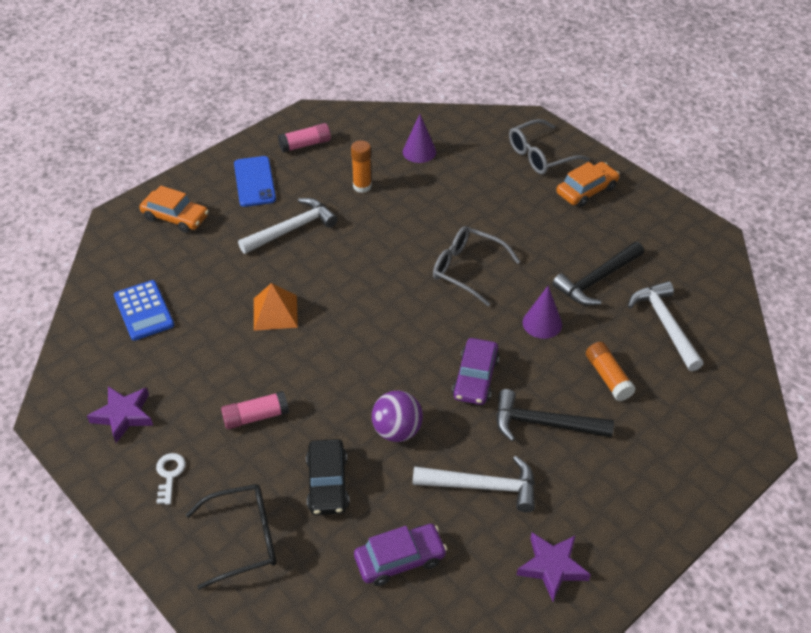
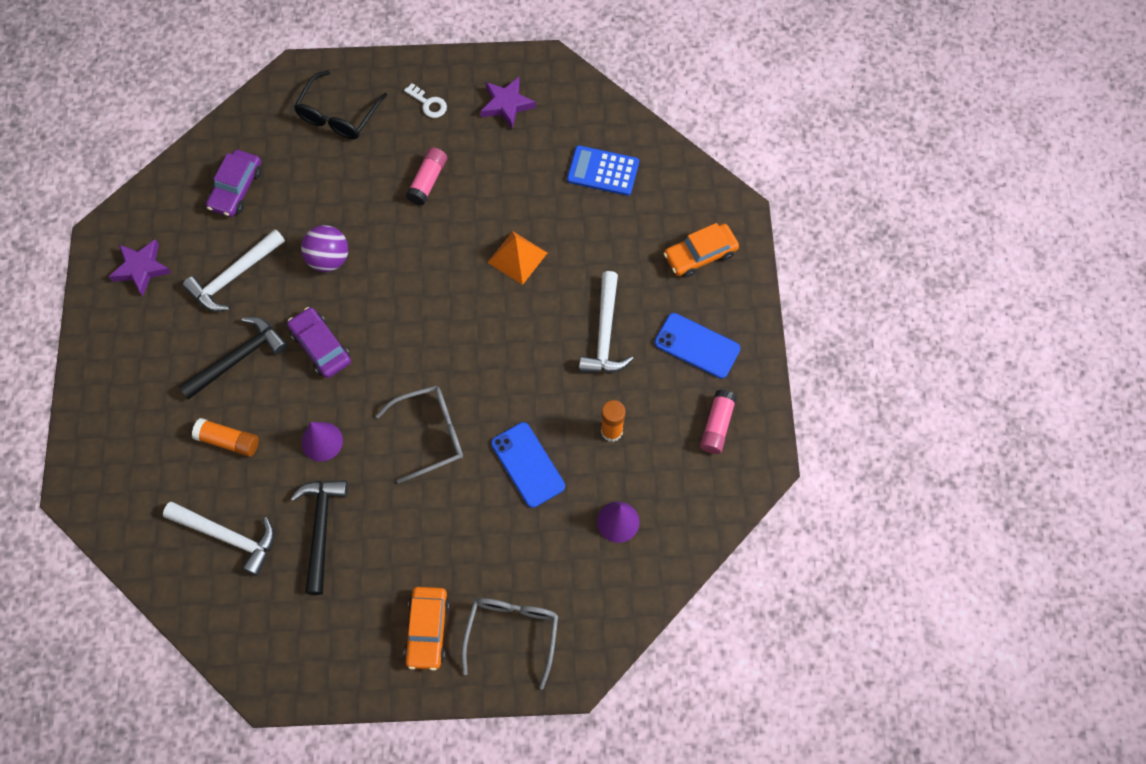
camera: 130 degrees right, 20 degrees up
black car [306,439,349,515] -> none
none -> blue phone [491,422,565,508]

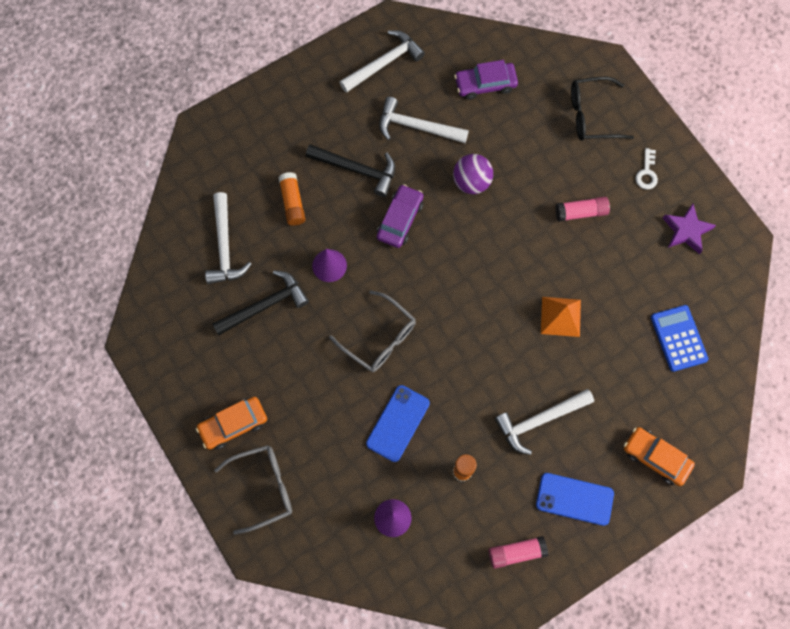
camera: 60 degrees right, 5 degrees up
purple star [109,239,171,296] -> white hammer [340,30,425,93]
blue phone [654,313,741,379] -> blue phone turned 75 degrees counterclockwise [536,473,614,526]

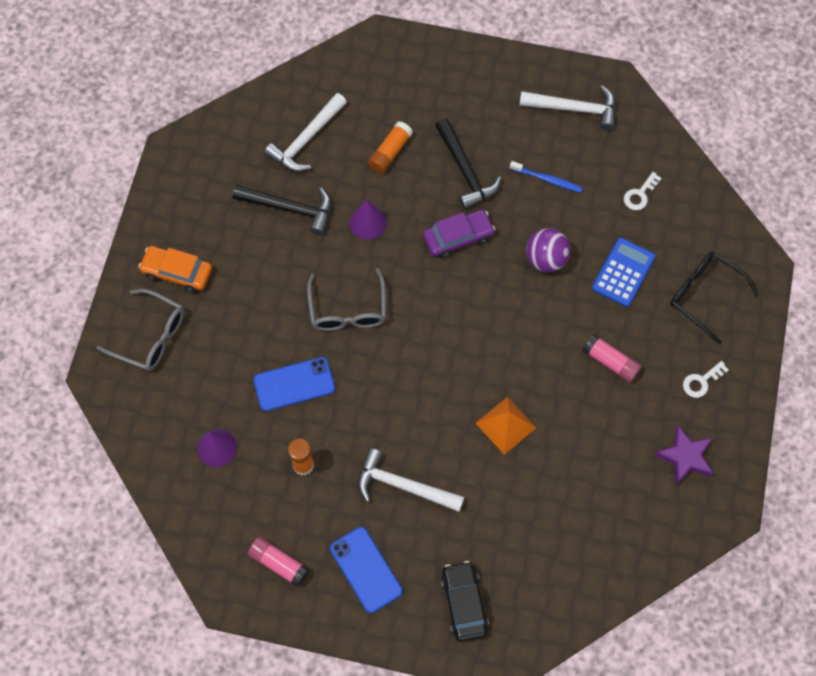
camera: 45 degrees right, 5 degrees down
white hammer [379,97,469,143] -> blue toothbrush [510,161,583,193]
purple car [454,60,518,100] -> white key [624,172,662,210]
orange car [624,427,695,486] -> black car [441,561,489,642]
blue calculator [651,305,708,372] -> blue calculator moved to [592,238,655,307]

